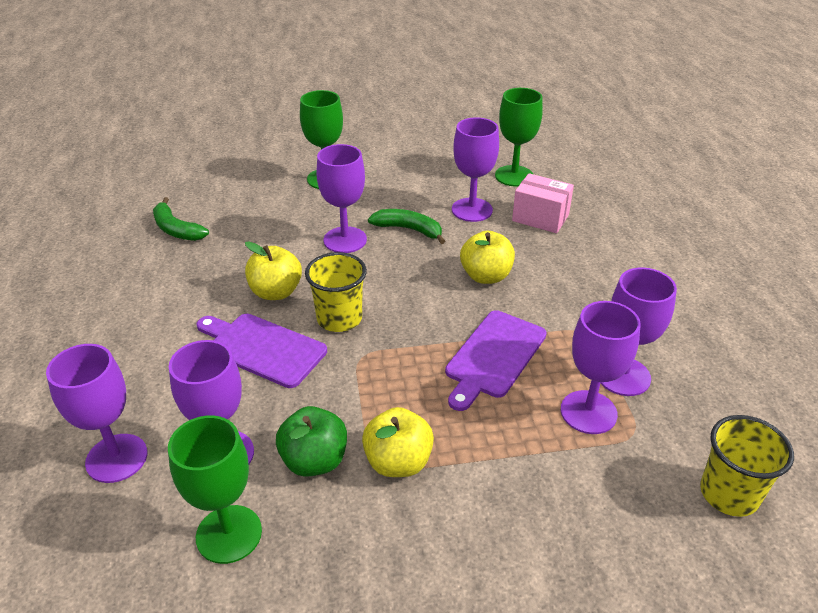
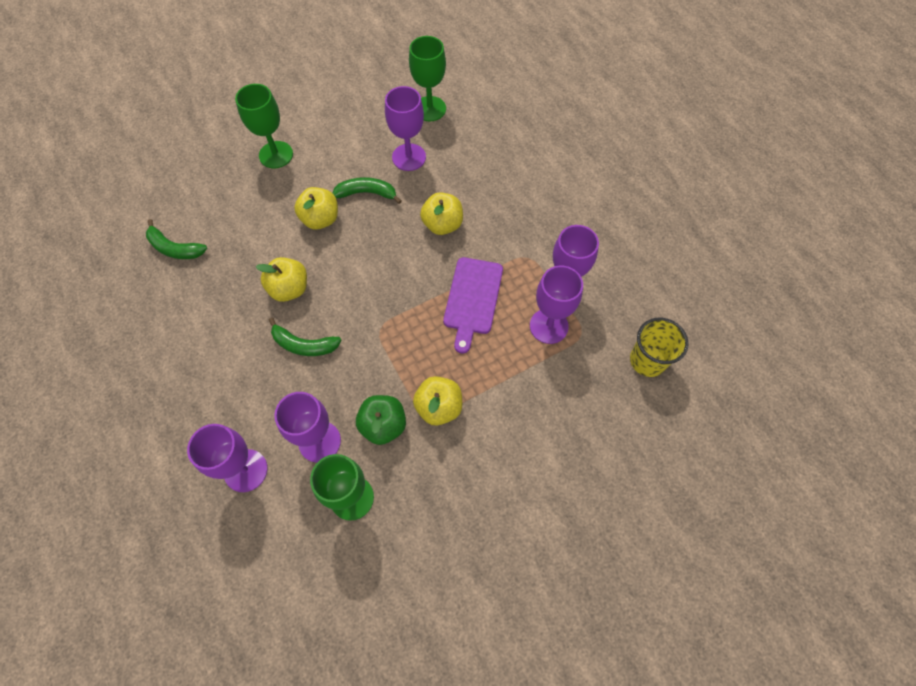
camera: 20 degrees left, 25 degrees up
purple cutting board [196,314,327,388] -> green banana [268,318,341,356]
yellow cup [305,252,367,332] -> none
purple goblet [316,144,367,253] -> yellow apple [294,187,338,230]
pink box [512,173,574,233] -> none

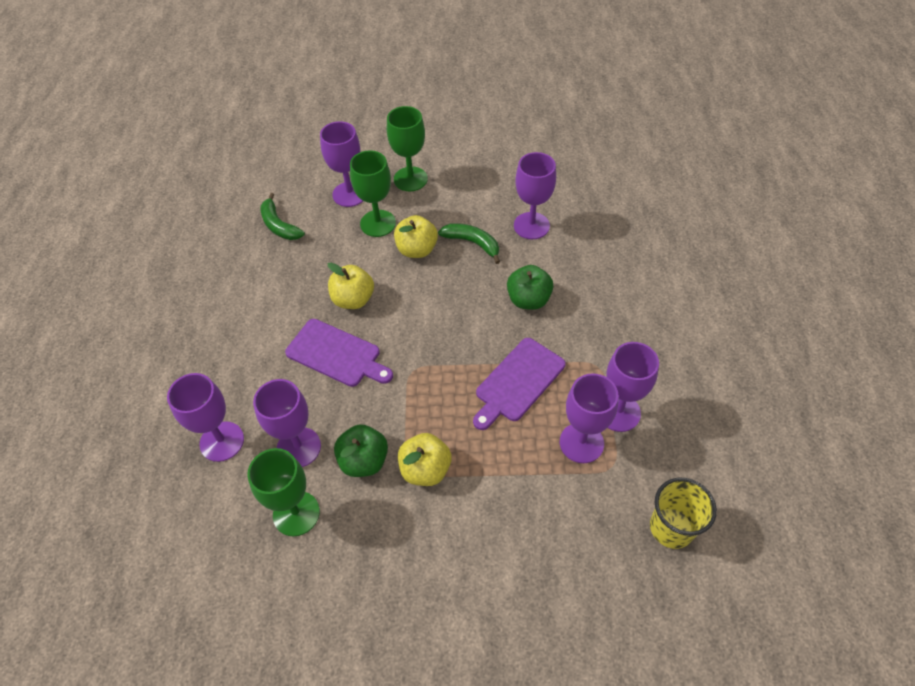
camera: 30 degrees right, 10 degrees down
green banana [268,318,341,356] -> purple cutting board [285,319,393,387]
green goblet [409,36,446,121] -> green goblet moved to [350,150,396,237]
yellow apple [420,192,463,235] -> green apple [507,265,554,310]
none -> purple goblet [320,121,363,207]

